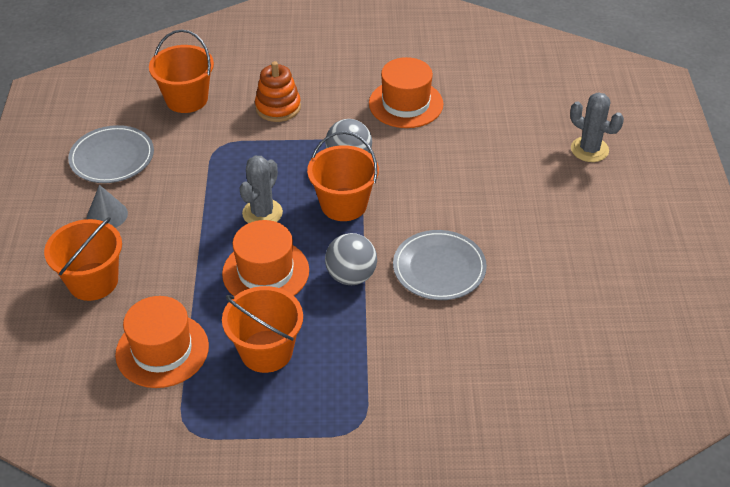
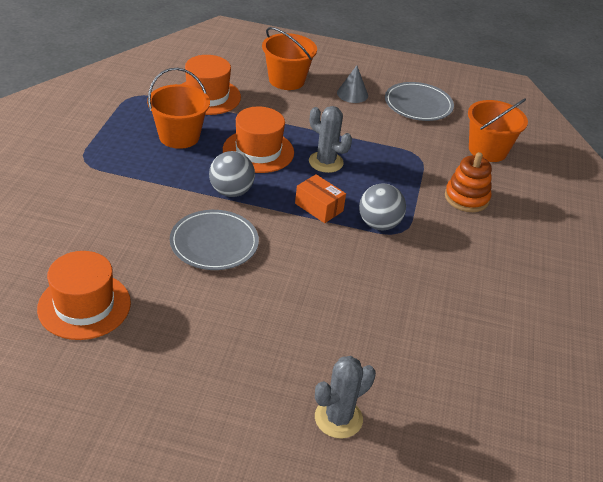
camera: 100 degrees right, 5 degrees down
orange bucket [307,131,379,221] -> orange box [295,174,346,223]
orange hat [369,57,443,128] -> orange hat moved to [37,251,131,340]

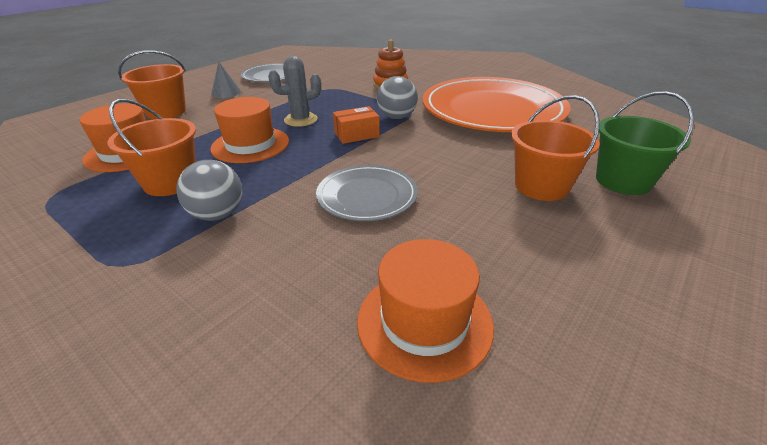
camera: 60 degrees left, 5 degrees down
grey ball [209,151,255,197] -> grey ball moved to [176,160,242,221]
grey cactus [315,356,376,439] -> green bucket [596,91,694,195]
orange bucket [468,98,528,162] -> orange bucket moved to [511,95,600,201]
none -> orange plate [422,77,571,132]

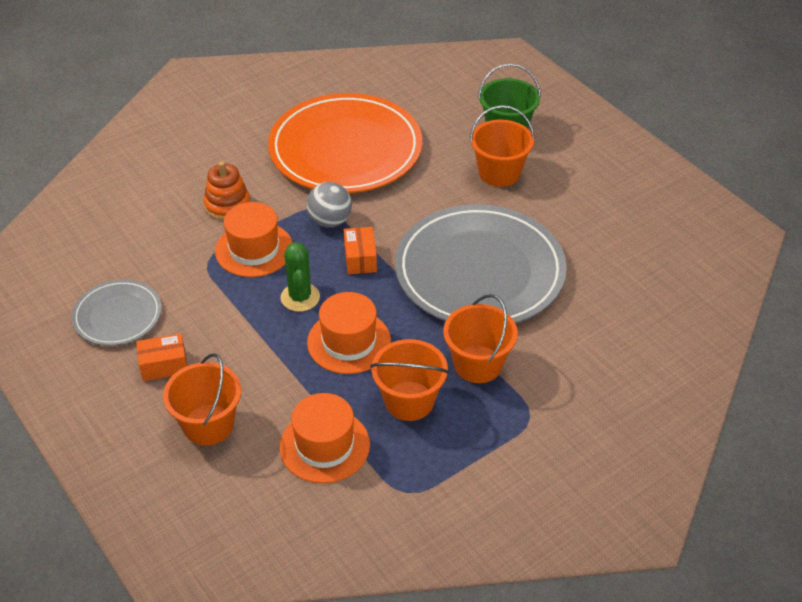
camera: 75 degrees left, 10 degrees up
grey ball [176,160,242,221] -> orange bucket [443,294,518,383]
grey cone [211,61,241,98] -> orange box [136,334,187,381]
grey cactus [268,56,321,127] -> green cactus [280,242,320,312]
grey plate [316,165,418,221] -> grey plate [395,204,567,324], size x2.00
orange hat [357,239,494,383] -> orange hat moved to [215,202,293,277]

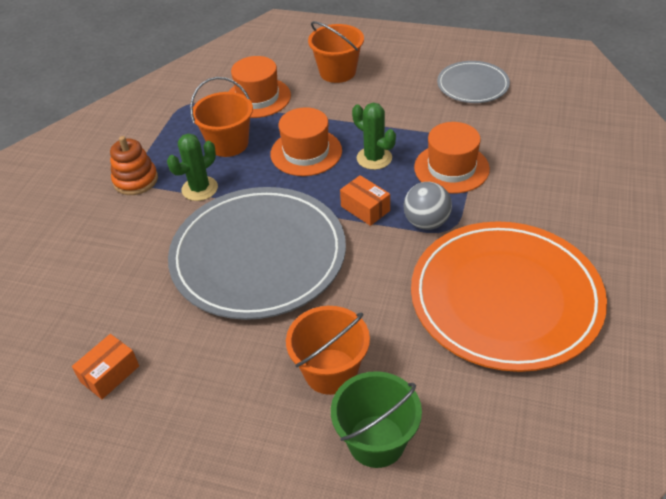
camera: 145 degrees right, 0 degrees up
orange box [136,334,187,381] -> orange box moved to [72,334,139,399]
orange stacking toy [204,161,250,221] -> orange stacking toy moved to [110,136,158,195]
orange bucket [443,294,518,383] -> green cactus [167,133,218,201]

